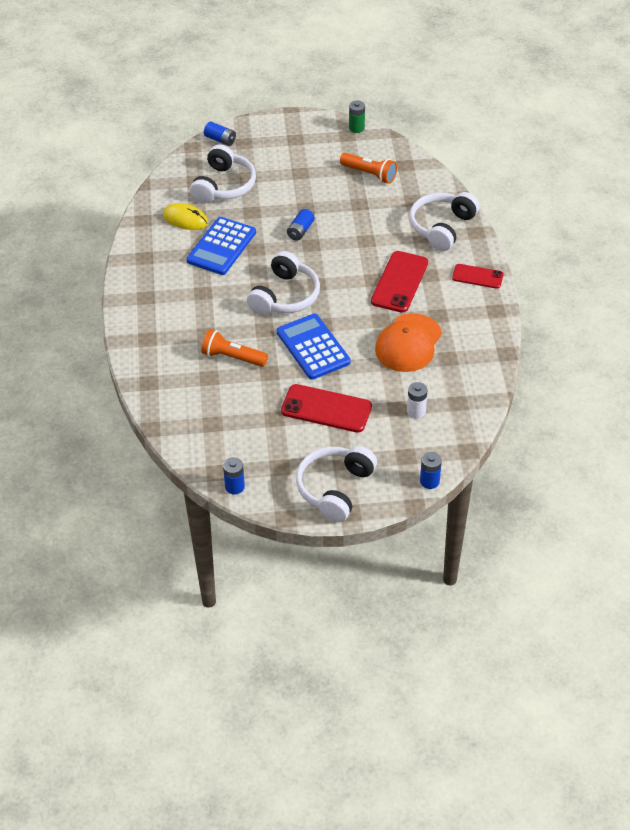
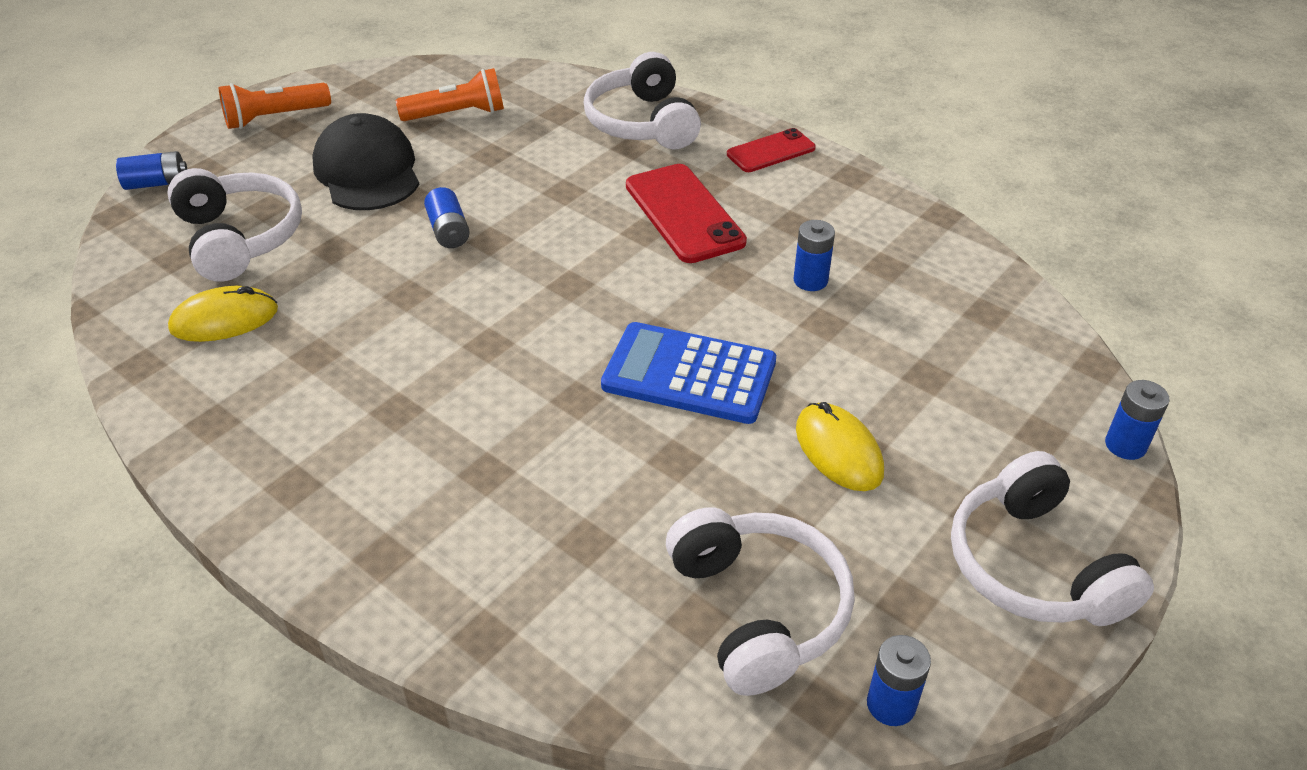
camera: 45 degrees left, 5 degrees down
blue calculator [186,217,256,275] -> none
orange flashlight [201,329,268,367] -> orange flashlight moved to [219,83,331,129]
white headphones [247,251,320,315] -> white headphones moved to [666,507,855,696]
red phone [281,384,372,433] -> yellow mouse [796,402,884,491]
green battery [349,101,365,133] -> none
orange cap [375,313,442,372] -> blue battery [793,220,835,291]
white battery [407,382,428,418] -> none
none -> black cap [312,113,420,210]

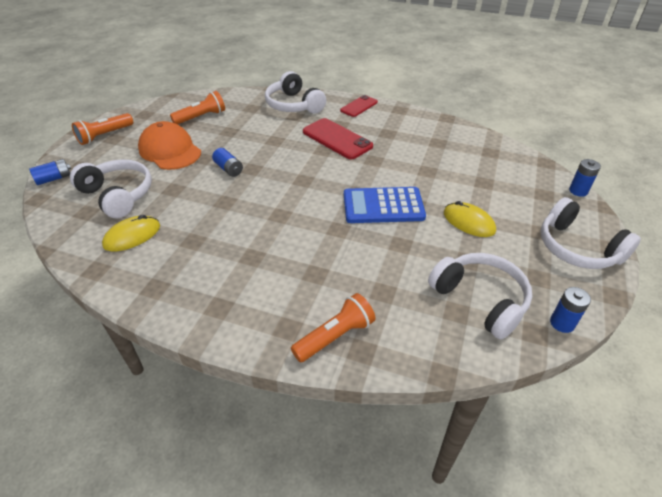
camera: 20 degrees left, 0 degrees up
black cap [312,113,420,210] -> orange cap [138,121,201,170]
blue battery [793,220,835,291] -> none
none -> orange flashlight [291,293,376,362]

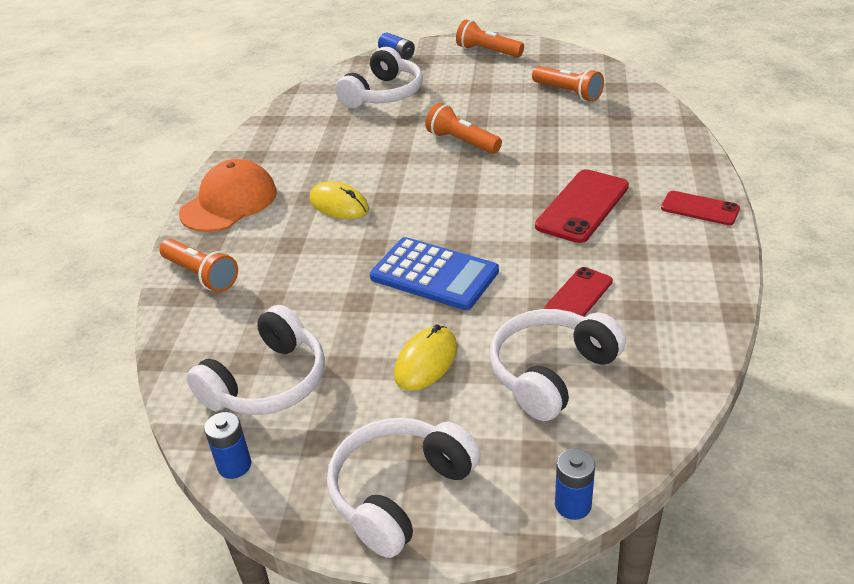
camera: 80 degrees right, 5 degrees down
yellow mouse [102,215,160,252] -> yellow mouse moved to [309,181,369,219]
orange cap [138,121,201,170] -> orange cap moved to [179,159,277,232]
blue battery [212,148,243,177] -> orange flashlight [425,103,502,154]
white headphones [265,71,326,114] -> white headphones moved to [490,309,626,421]
blue calculator [344,187,426,223] -> blue calculator turned 135 degrees clockwise [370,237,499,310]
none -> red phone [544,267,613,317]

